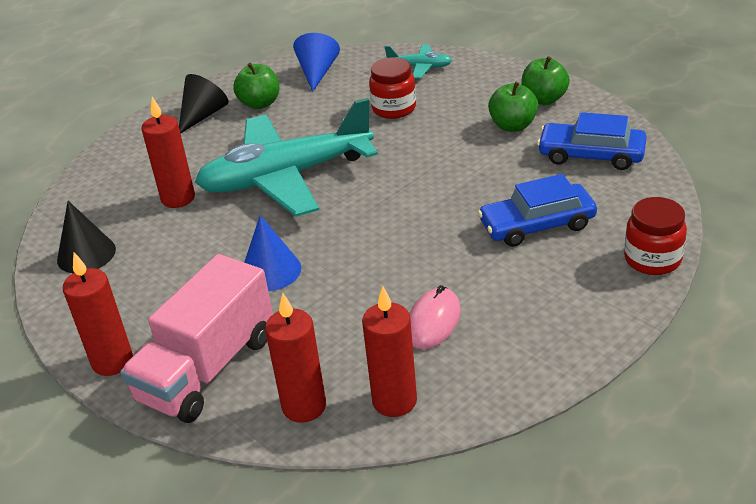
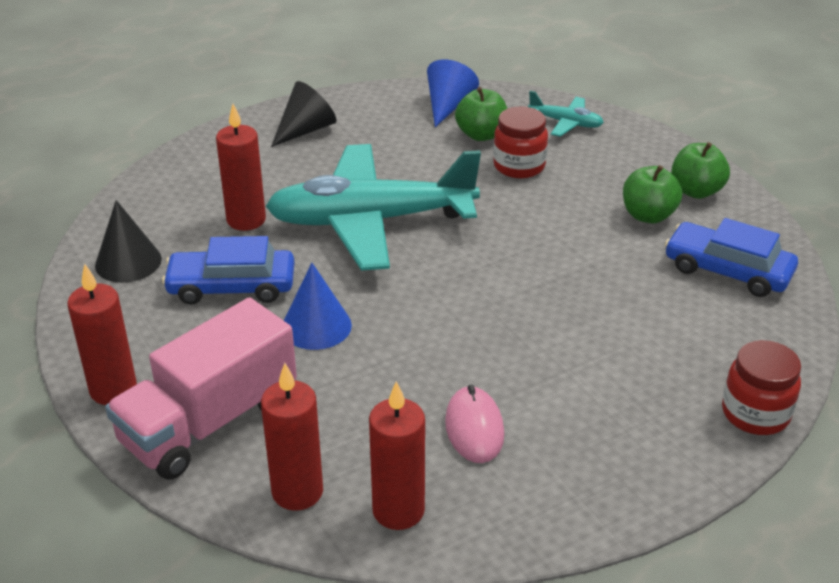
camera: 10 degrees right, 0 degrees up
green apple [233,63,279,109] -> green apple moved to [455,87,507,141]
pink mouse [409,285,461,349] -> pink mouse turned 45 degrees counterclockwise [445,385,504,463]
blue car [478,174,597,247] -> blue car moved to [162,236,295,304]

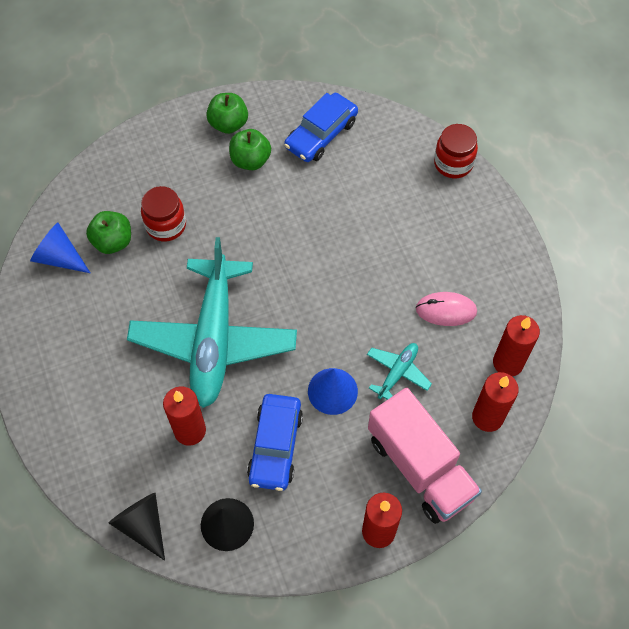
camera: 80 degrees left, 25 degrees up
black cone [271,81,336,147] -> black cone moved to [109,493,165,561]
turquoise plane [528,91,604,137] -> turquoise plane moved to [367,343,432,400]

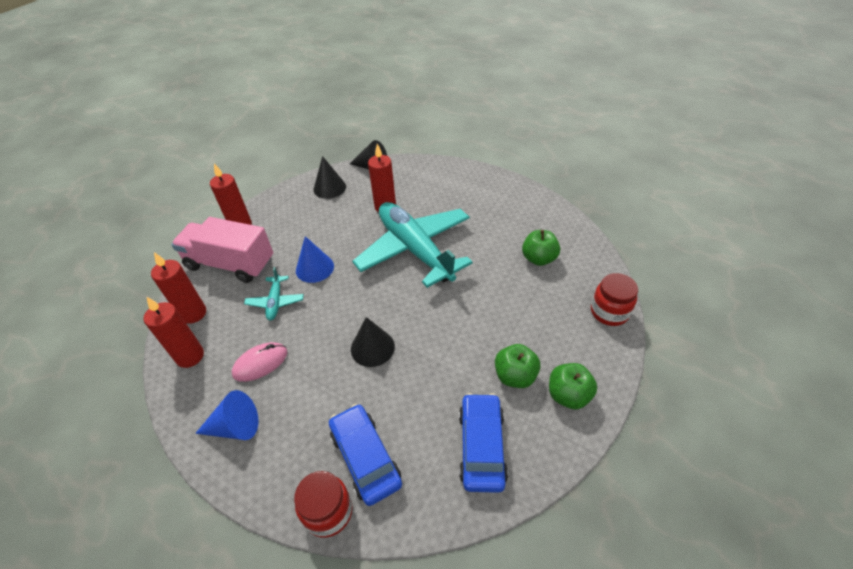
camera: 145 degrees right, 15 degrees down
blue cone [30,222,90,273] -> blue cone moved to [195,390,259,440]
red jar [141,186,186,241] -> red jar moved to [591,273,638,326]
blue car [247,394,303,491] -> blue car moved to [329,404,402,506]
none -> black cone [351,317,395,367]

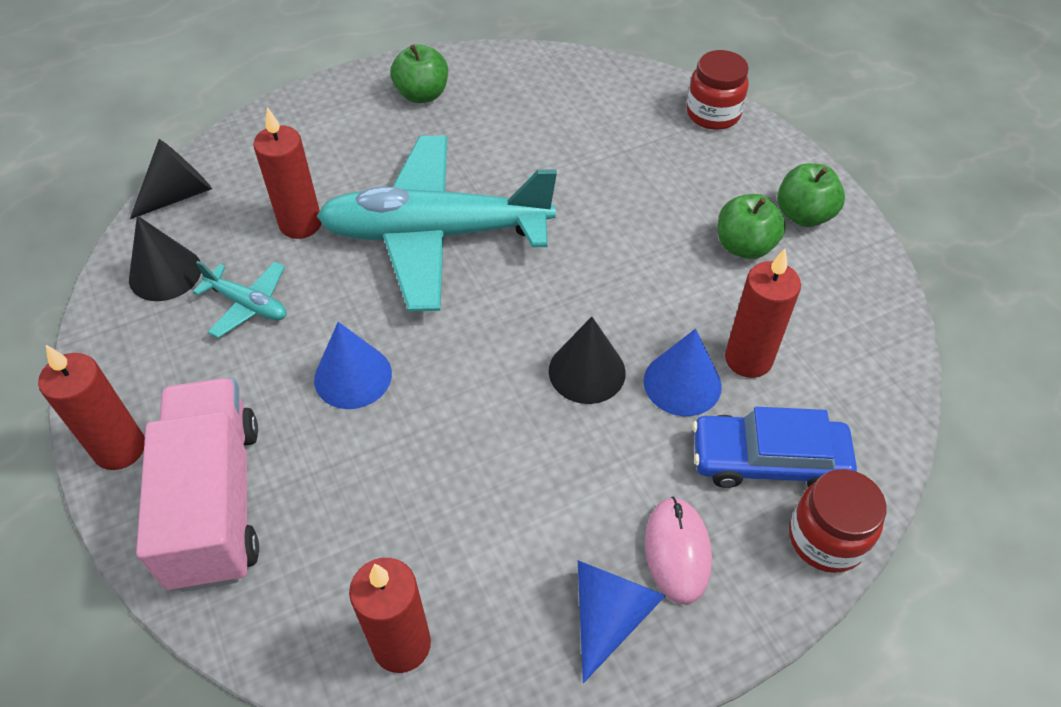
camera: 60 degrees left, 5 degrees up
red candle [151,252,206,324] -> red candle moved to [725,249,801,378]
pink truck [171,217,273,283] -> pink truck turned 120 degrees clockwise [136,378,259,592]
pink mouse [232,342,287,382] -> pink mouse moved to [645,497,712,605]
turquoise plane [244,267,304,320] -> turquoise plane moved to [193,261,286,338]
blue car [459,393,508,493] -> none
green apple [522,230,560,266] -> green apple moved to [391,44,448,103]
none -> blue cone [644,329,722,416]

